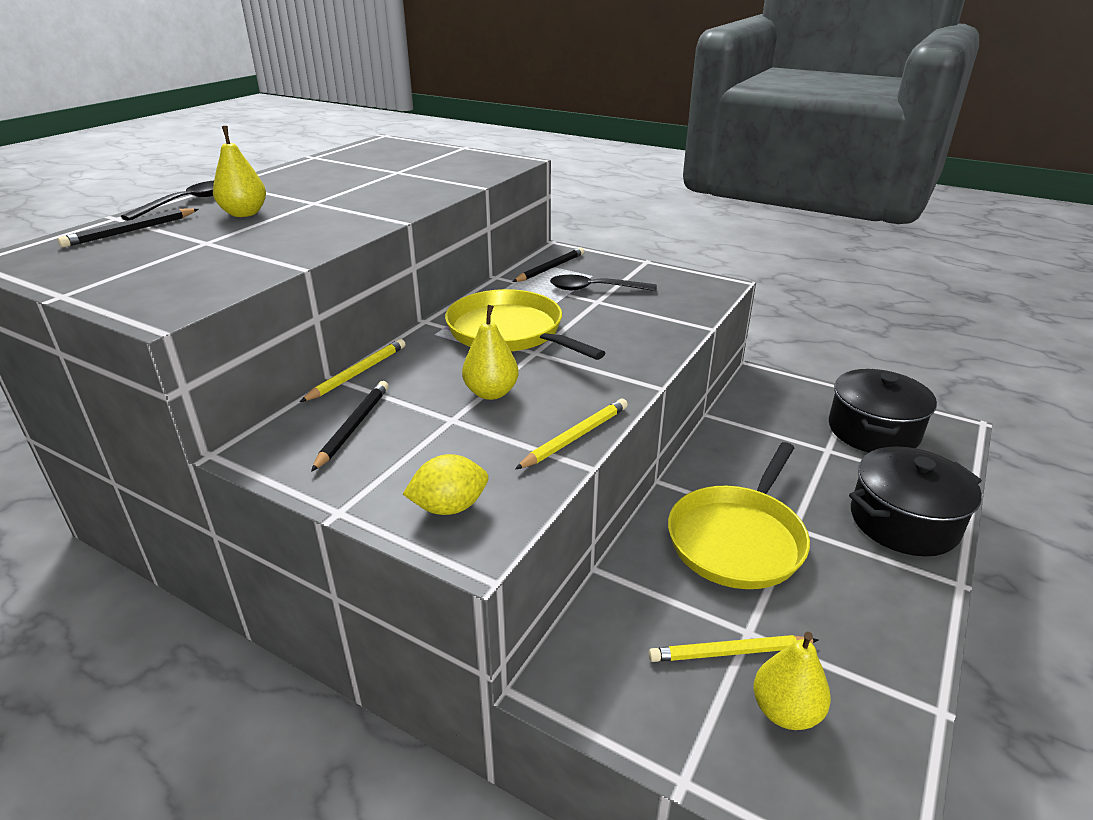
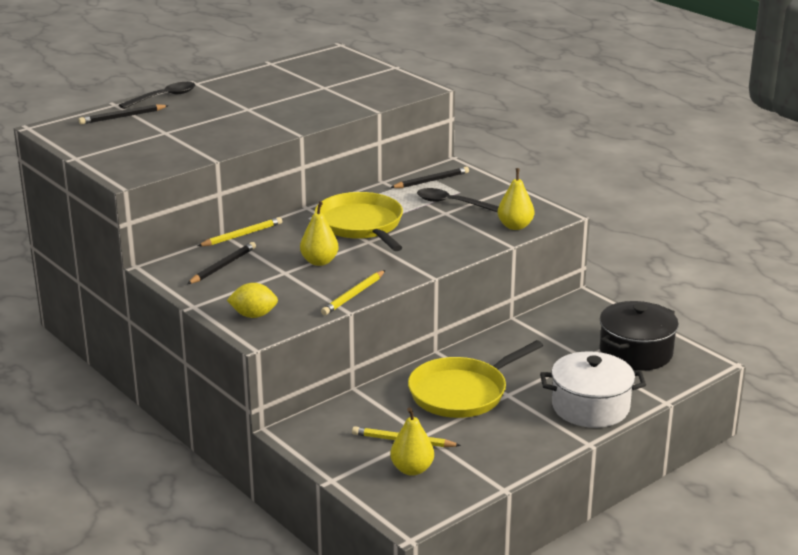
camera: 20 degrees right, 5 degrees down
yellow pear [213,126,266,217] -> yellow pear moved to [498,168,534,230]
yellow pencil [515,399,628,469] -> yellow pencil turned 150 degrees clockwise [321,270,385,315]
black pot [849,446,982,556] -> white pot [540,351,646,428]

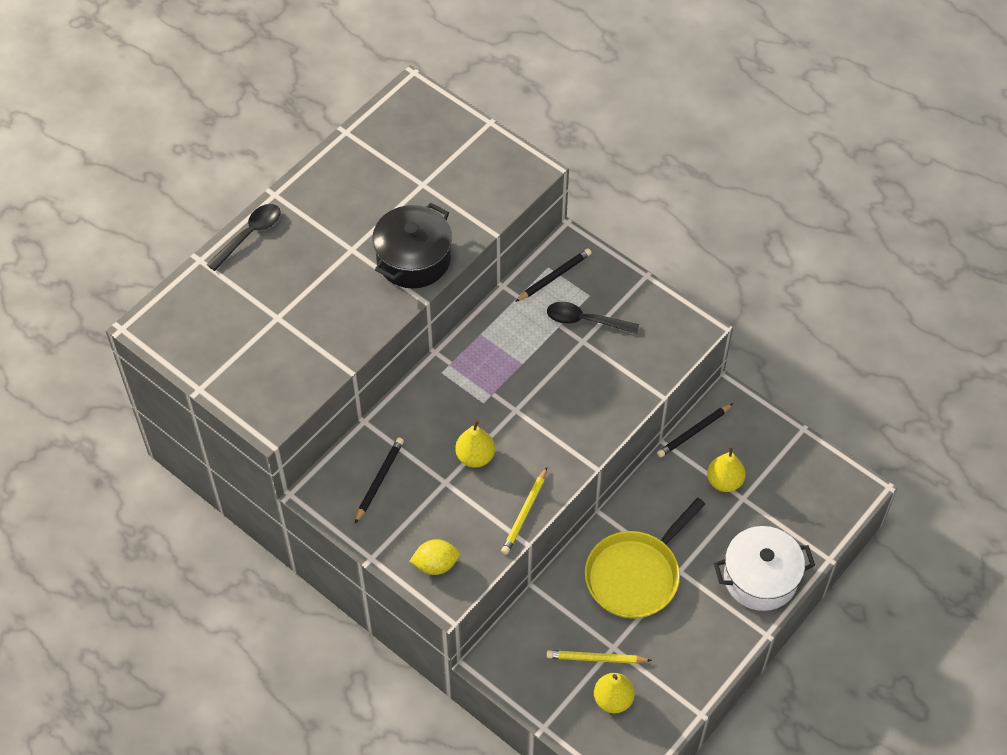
camera: 10 degrees left, 30 degrees up
black pencil [79,104,169,124] -> black pencil moved to [657,403,733,458]
yellow pencil [198,217,282,246] -> none
yellow pan [315,192,403,251] -> none
yellow pear [498,168,534,230] -> yellow pear moved to [707,446,746,492]
black pot [600,301,679,371] -> black pot moved to [372,203,452,288]

